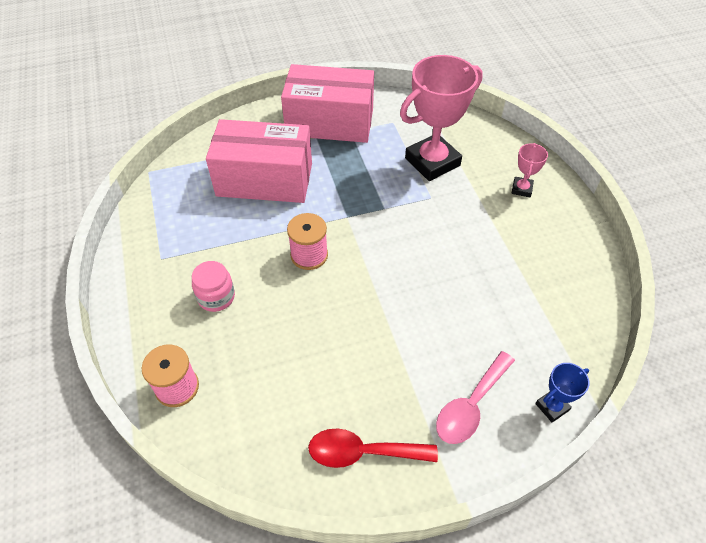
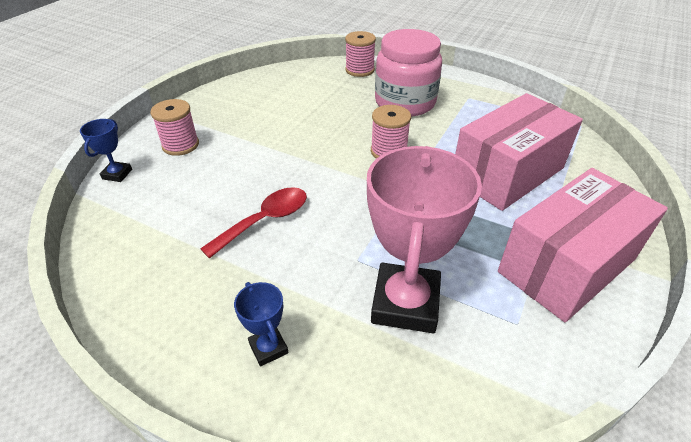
camera: 135 degrees right, 10 degrees down
pink jar [192,261,235,312] -> pink jar [375,29,442,117], size x1.98
red spoon [308,429,438,468] -> red spoon moved to [200,187,307,258]
pink spoon [436,351,515,444] -> pink spool [150,99,199,156]
pink trophy [512,143,548,197] -> blue trophy [234,282,288,367]

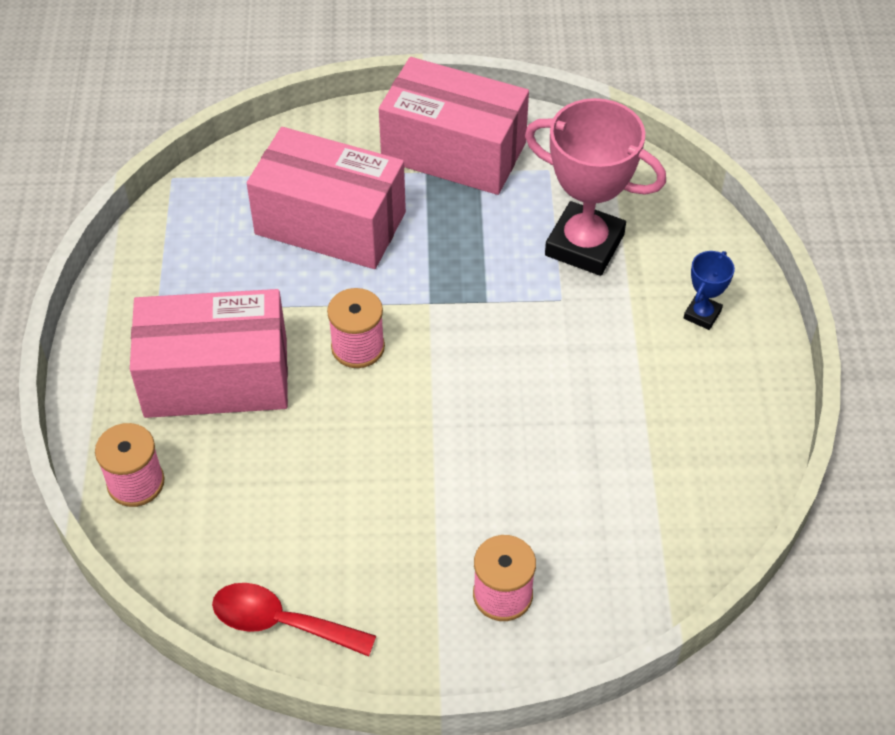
camera: 120 degrees left, 10 degrees up
blue trophy [80,119,132,182] -> none
red spoon [200,187,307,258] -> red spoon moved to [212,583,376,656]
pink trophy [367,146,482,333] -> pink trophy turned 45 degrees clockwise [525,98,666,276]
pink jar [375,29,442,117] -> pink box [130,289,288,418]

